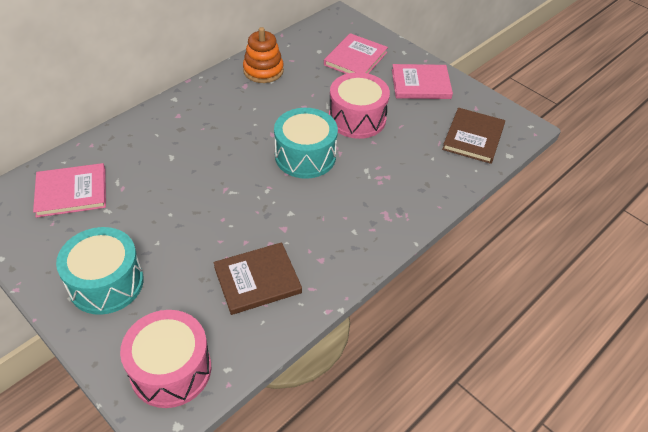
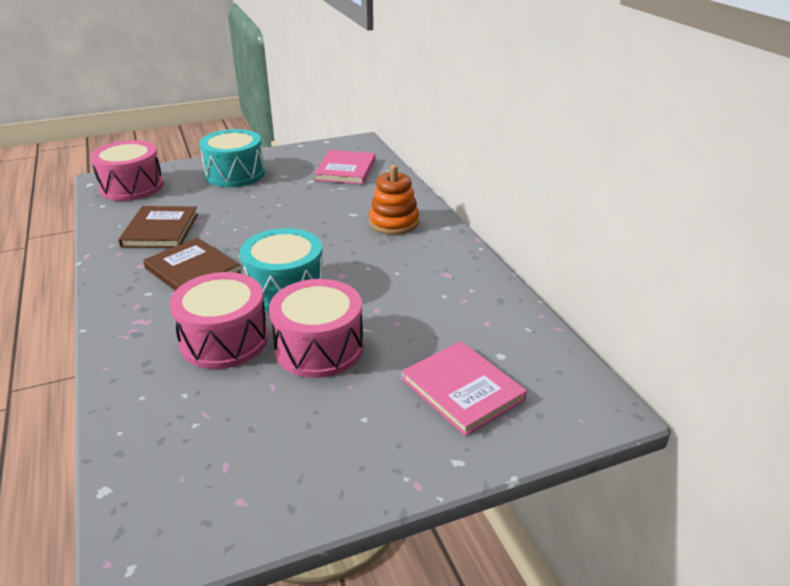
camera: 115 degrees right, 15 degrees down
orange stacking toy [243,27,284,83] -> orange stacking toy moved to [369,165,419,235]
pink book [392,64,453,99] -> none
brown book [442,108,505,164] -> brown book moved to [143,238,241,291]
none -> pink drum [169,272,269,369]

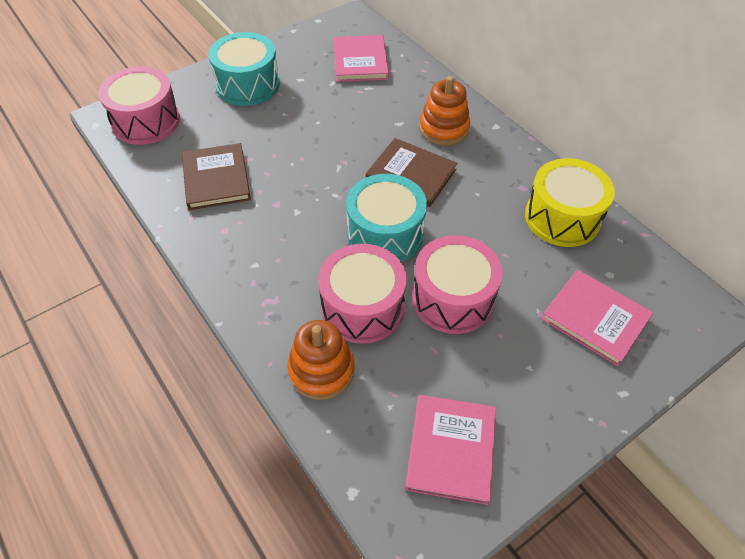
camera: 15 degrees left, 20 degrees up
brown book [143,238,241,291] -> brown book moved to [366,138,457,207]
none -> orange stacking toy [287,320,355,400]
none -> pink book [405,395,496,505]
none -> yellow drum [525,158,615,247]

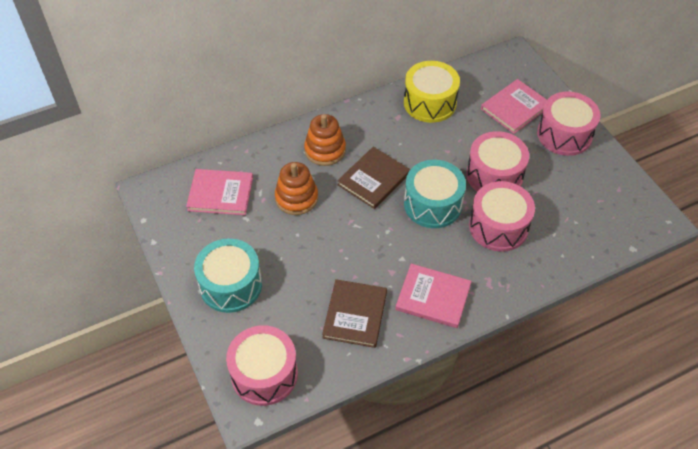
camera: 80 degrees left, 0 degrees up
brown book [182,143,251,210] -> brown book turned 75 degrees counterclockwise [322,279,387,348]
orange stacking toy [287,320,355,400] -> orange stacking toy moved to [275,162,318,215]
pink book [405,395,496,505] -> pink book moved to [395,264,471,328]
none -> pink drum [537,92,600,156]

